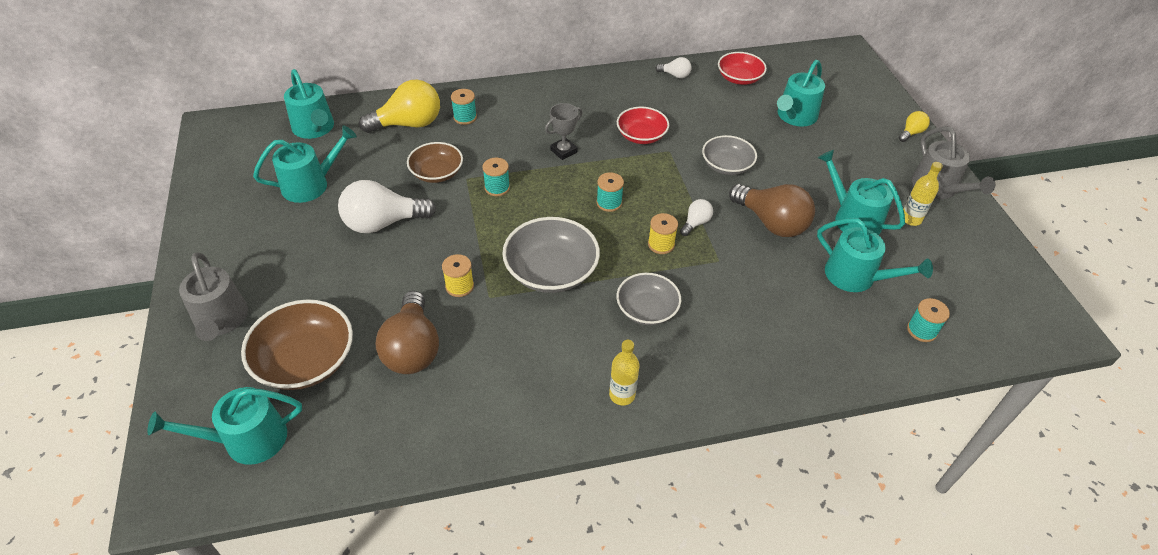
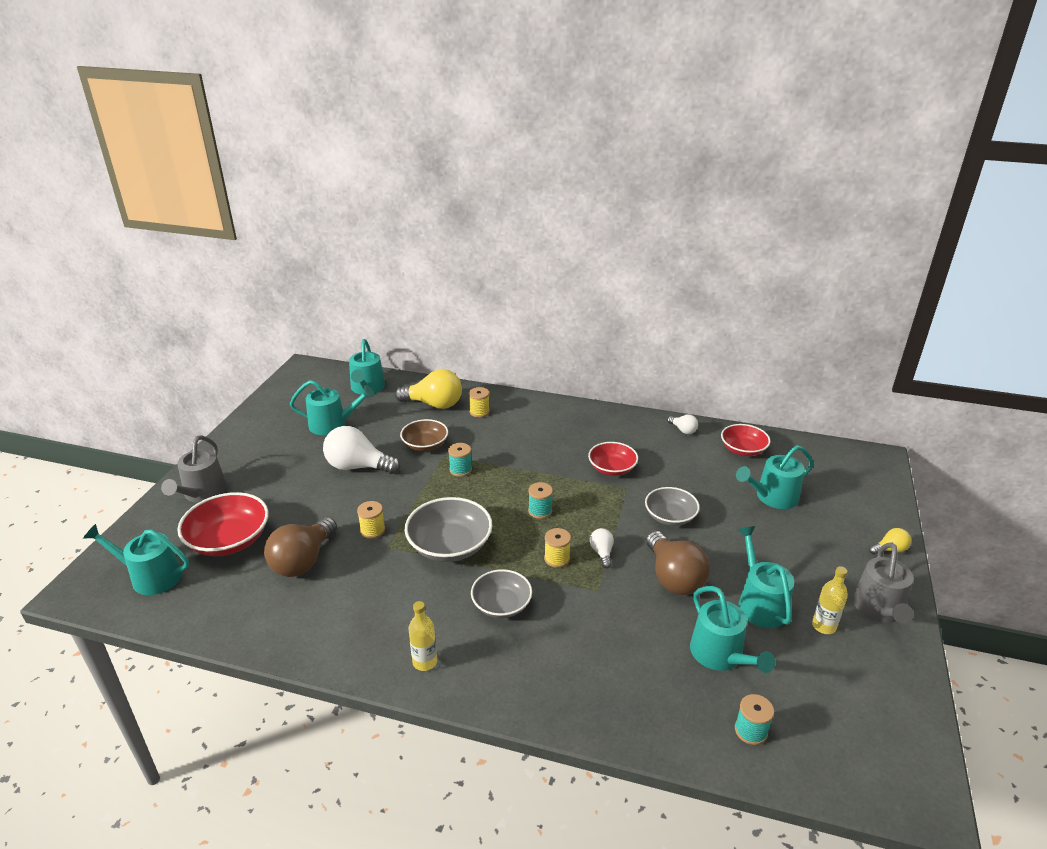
camera: 30 degrees right, 15 degrees down
brown bowl [241,299,353,390] -> red bowl [177,492,269,556]
turquoise spool [451,89,477,125] -> yellow spool [469,387,490,418]
grey trophy [545,103,583,160] -> none
white light bulb [680,199,713,236] -> white light bulb turned 75 degrees counterclockwise [590,528,614,568]

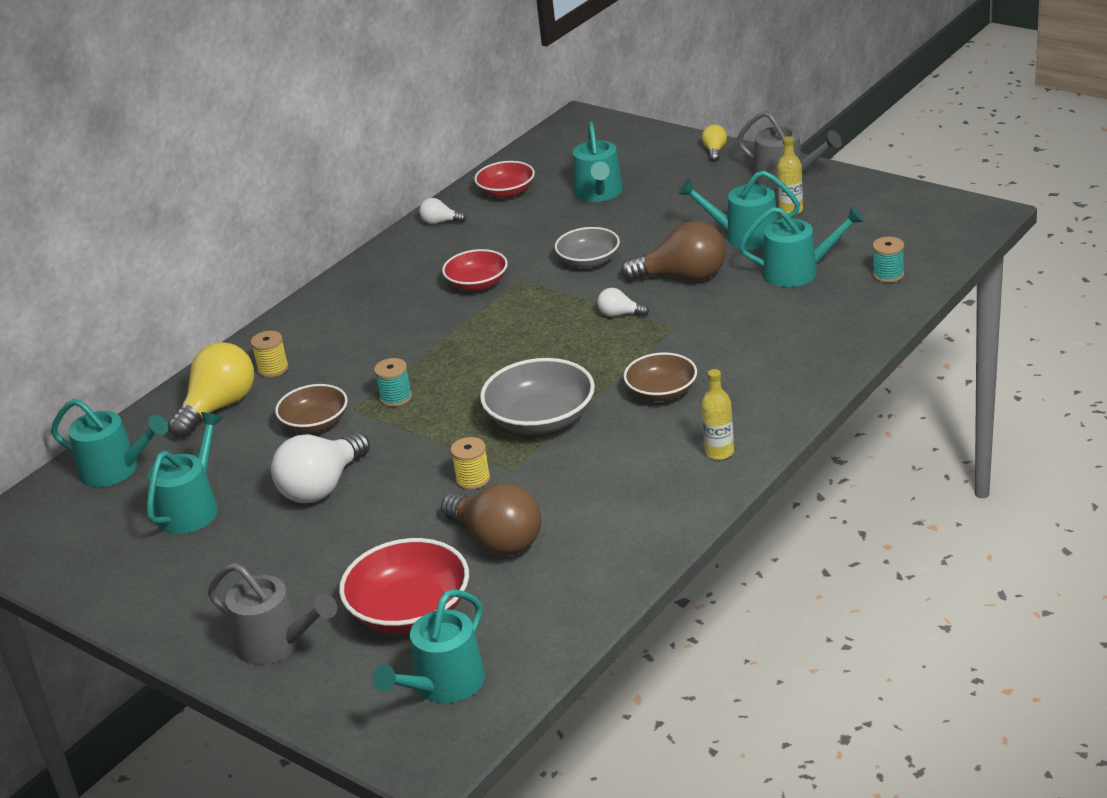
camera: 65 degrees left, 0 degrees up
grey bowl [471,569,532,618] -> brown bowl [624,352,697,401]
turquoise spool [528,482,553,519] -> none
yellow spool [544,528,571,568] -> none
white light bulb [667,414,698,434] -> white light bulb turned 150 degrees counterclockwise [419,198,466,224]

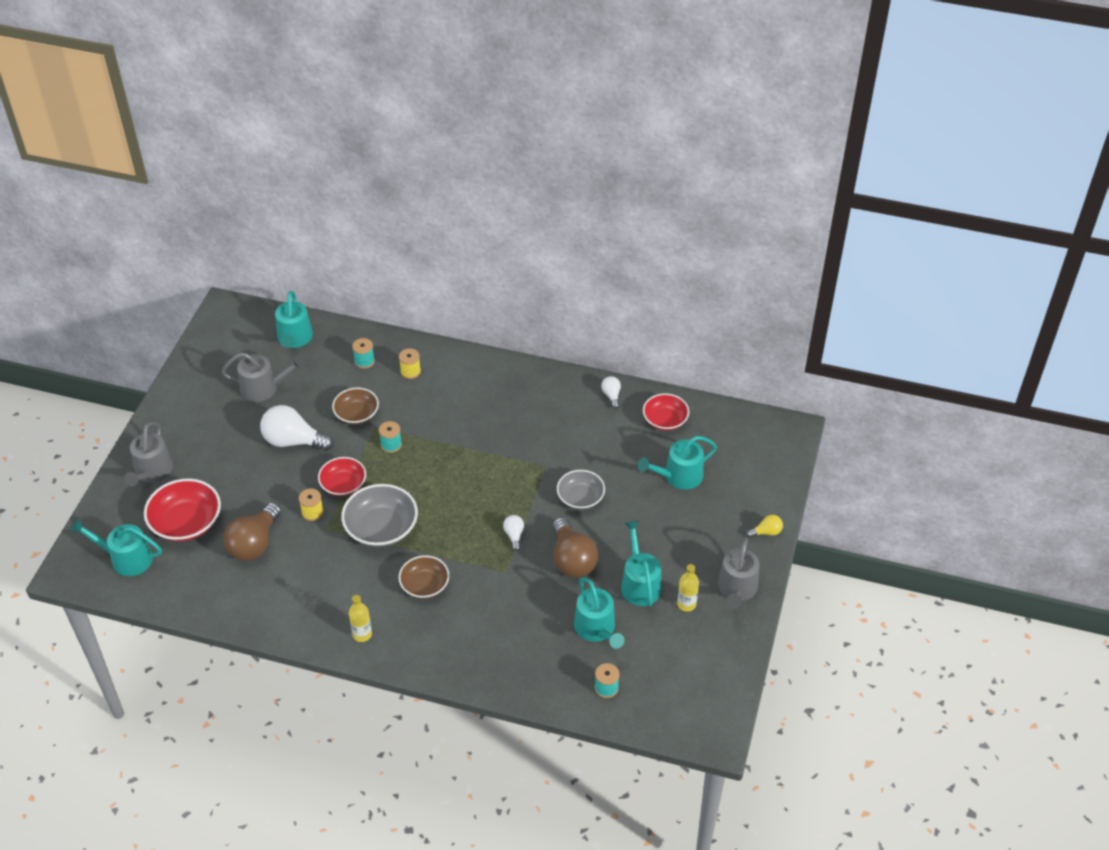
camera: 65 degrees right, 15 degrees up
turquoise watering can [147,412,223,534] -> grey watering can [221,353,305,402]
yellow light bulb [168,342,254,438] -> turquoise spool [352,338,375,369]
red bowl [442,249,508,291] -> red bowl moved to [318,457,366,496]

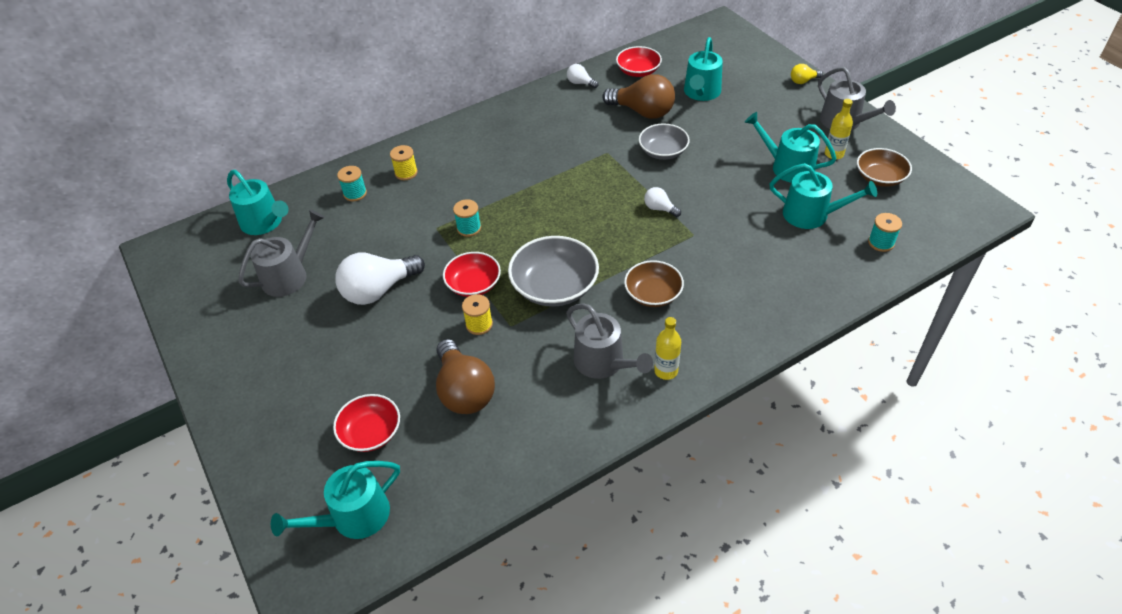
camera: 45 degrees left, 0 degrees up
grey watering can [124,422,173,486] -> grey watering can moved to [566,304,653,379]
red bowl [144,479,221,542] -> red bowl [333,394,400,452], size x0.65
brown bowl [332,387,379,424] -> brown bowl moved to [857,148,912,187]
brown light bulb [553,517,598,578] -> brown light bulb moved to [602,74,675,119]
yellow light bulb [747,515,783,538] -> yellow light bulb turned 135 degrees counterclockwise [791,64,823,84]

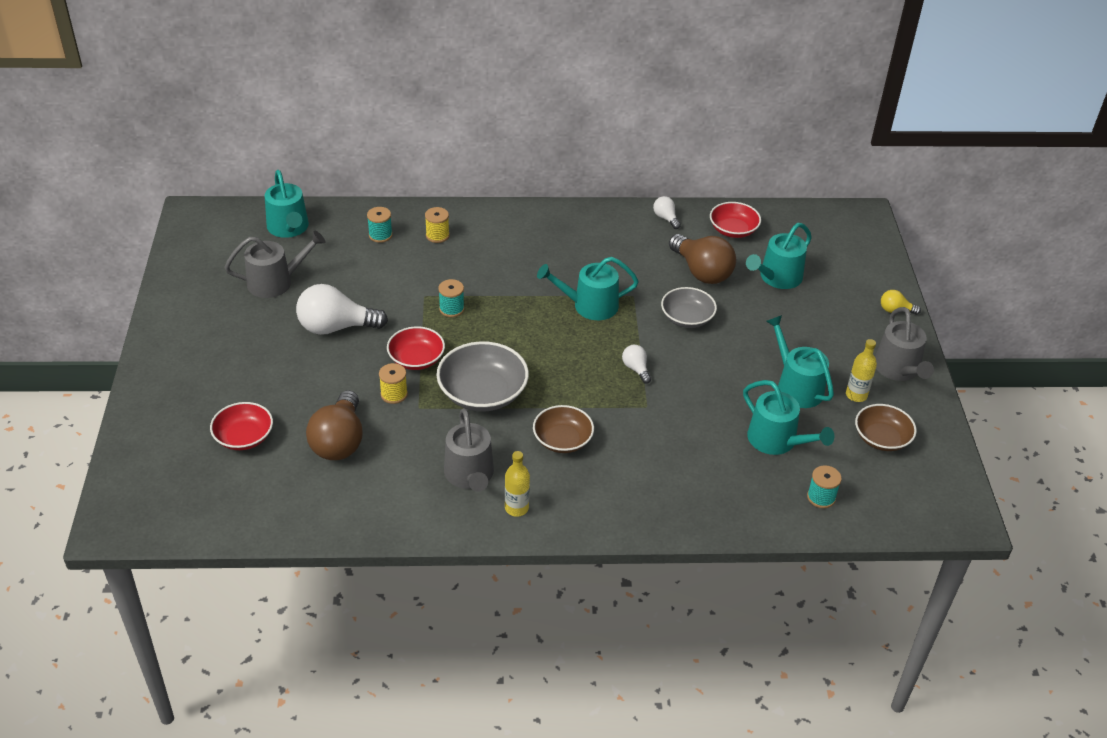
camera: 25 degrees right, 5 degrees down
turquoise watering can [271,461,400,539] -> turquoise watering can moved to [537,257,639,320]

